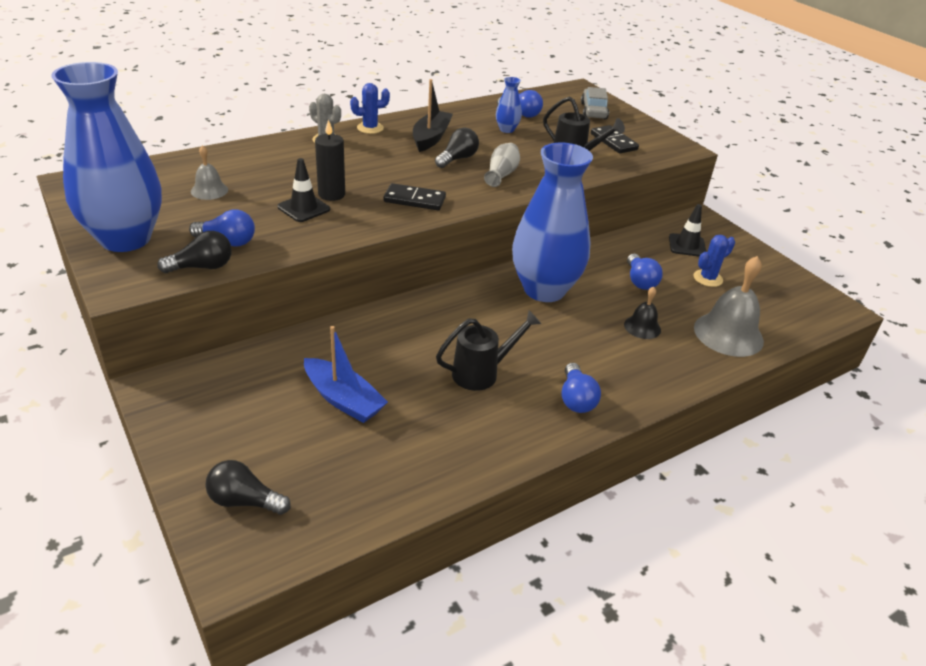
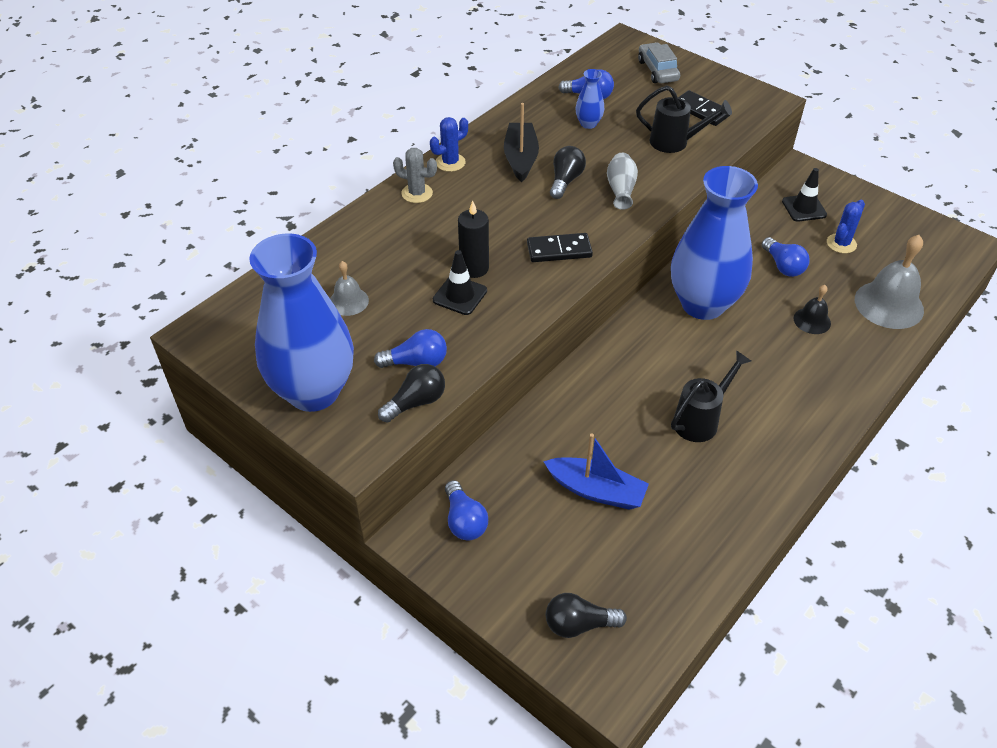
camera: 15 degrees left, 10 degrees up
blue light bulb [562,363,601,413] -> blue light bulb moved to [445,480,488,541]

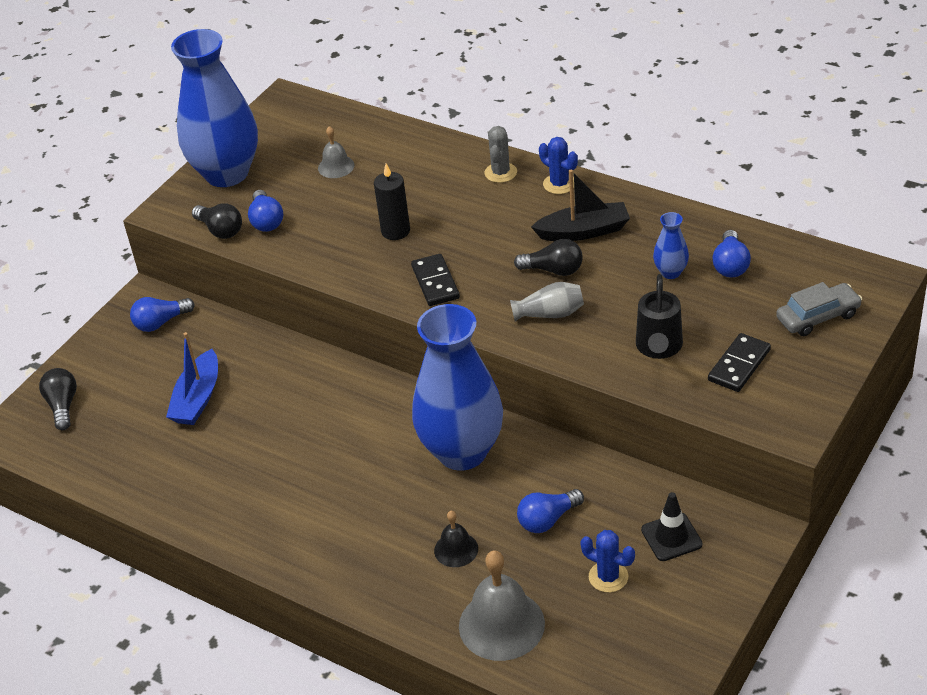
camera: 85 degrees right, 5 degrees down
black traffic cone [433,250,487,315] -> none
black watering can [671,350,751,442] -> none

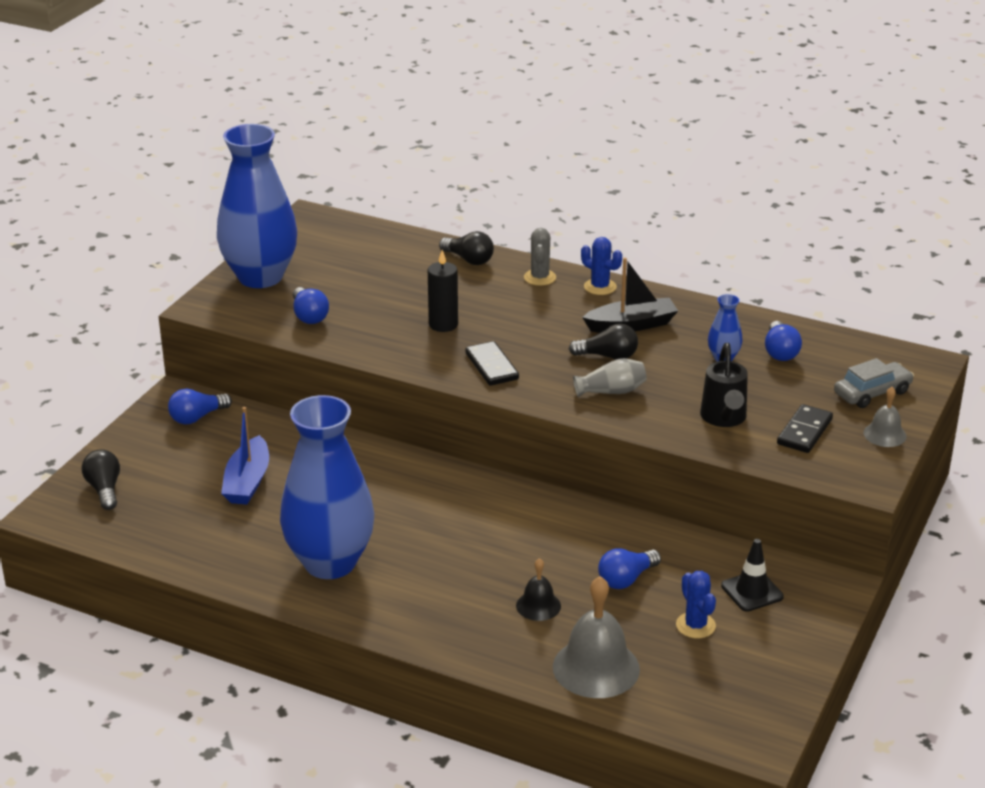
camera: 10 degrees left, 10 degrees down
black light bulb [192,203,242,239] -> black light bulb moved to [439,231,494,265]
grey bell [318,126,355,178] -> grey bell moved to [864,387,907,447]
blue vase [412,304,503,470] -> blue vase moved to [280,395,374,579]
blue cactus [580,530,635,592] -> blue cactus turned 45 degrees clockwise [676,571,716,638]

